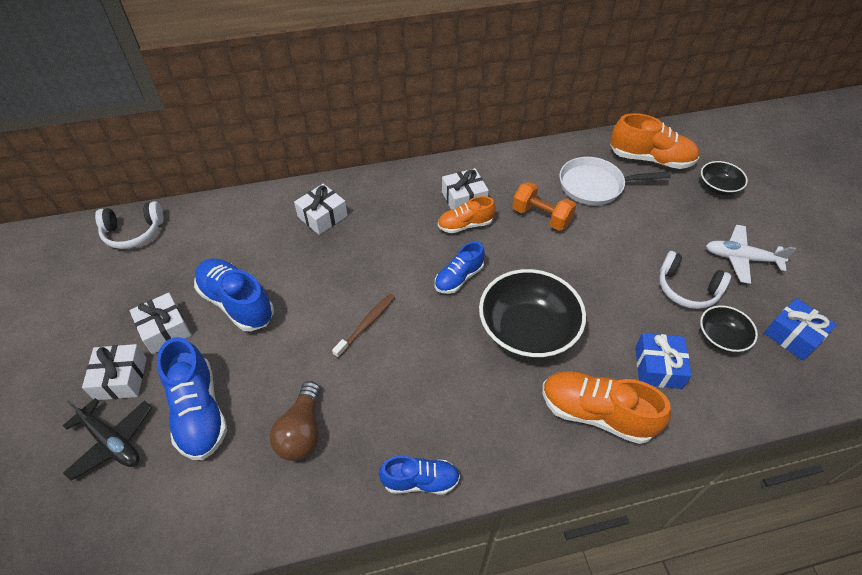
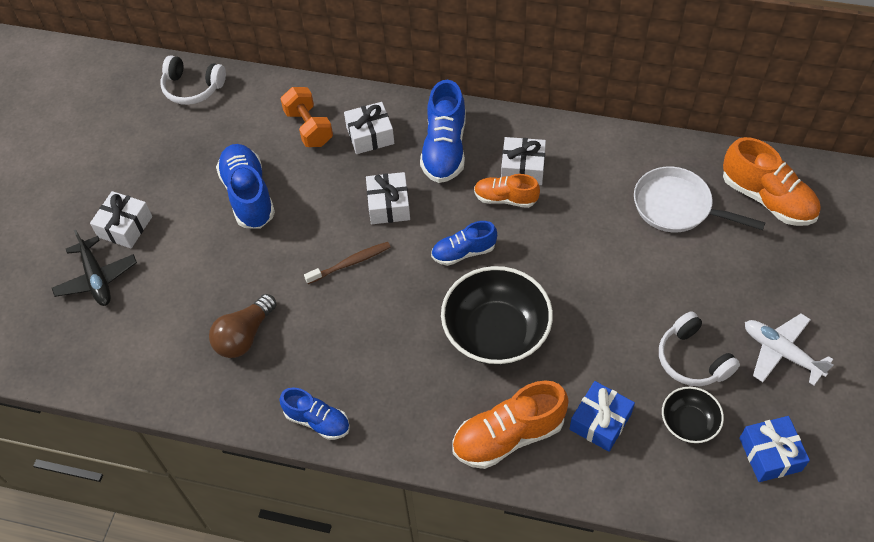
camera: 30 degrees right, 5 degrees up
white gift [129,293,191,354] -> white gift moved to [366,172,410,224]
blue shoe [157,337,227,460] -> blue shoe moved to [420,80,466,183]
orange dumbbell [512,182,576,231] -> orange dumbbell moved to [280,87,333,147]
orange shoe [543,371,671,444] -> orange shoe turned 75 degrees counterclockwise [452,381,569,469]
black bowl [701,161,748,196] -> none

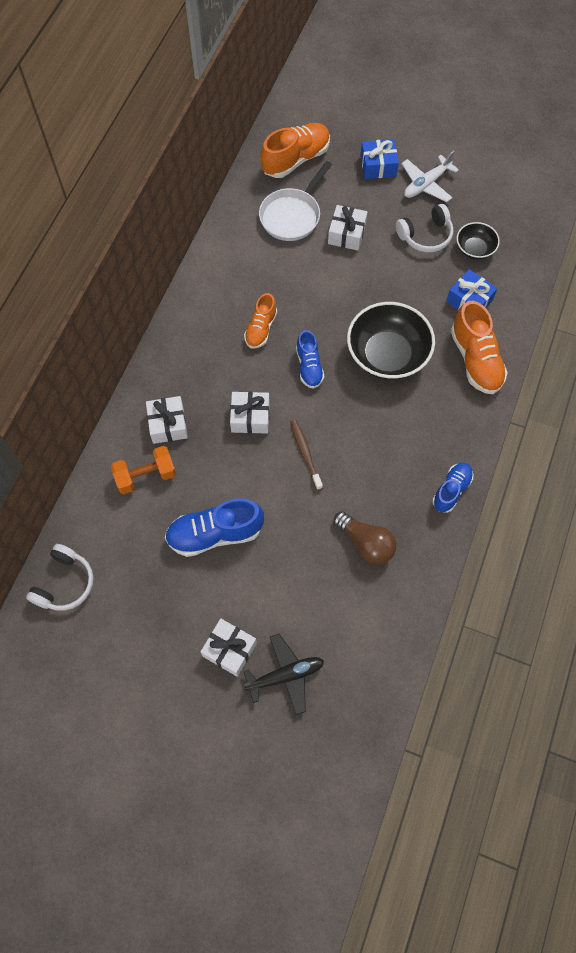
camera: 85 degrees left, 10 degrees up
blue shoe [420,80,466,183] -> none
white gift [501,137,546,185] -> white gift moved to [328,205,368,251]
blue gift [739,416,810,482] -> blue gift moved to [360,139,399,179]

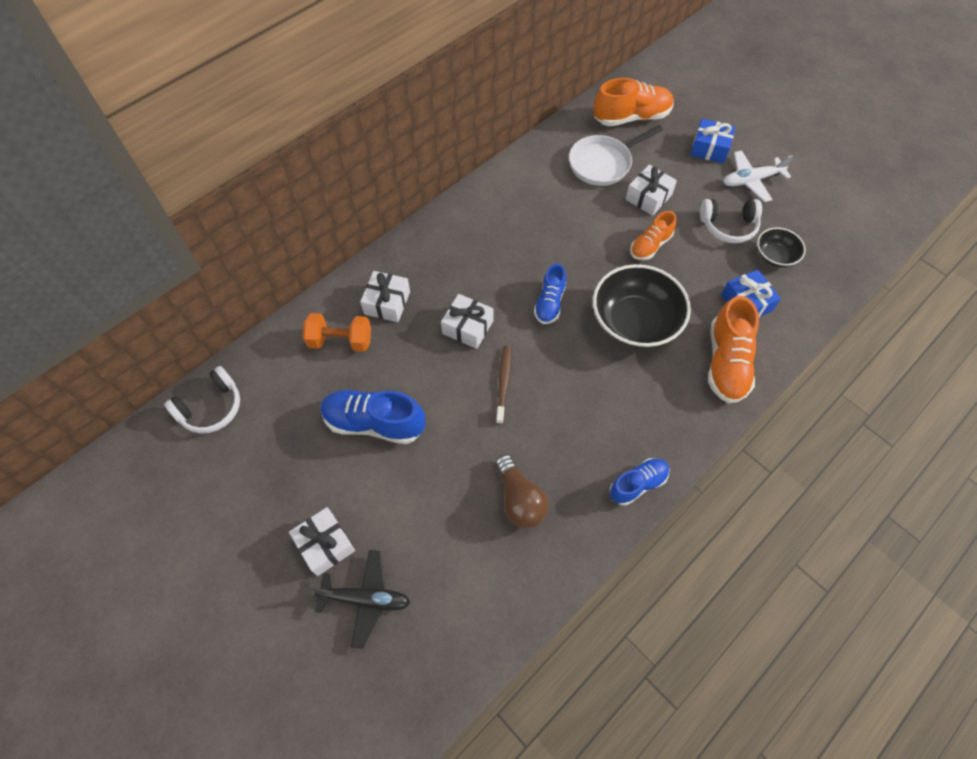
camera: 25 degrees right, 5 degrees down
orange shoe [244,293,277,348] -> orange shoe moved to [630,211,676,260]

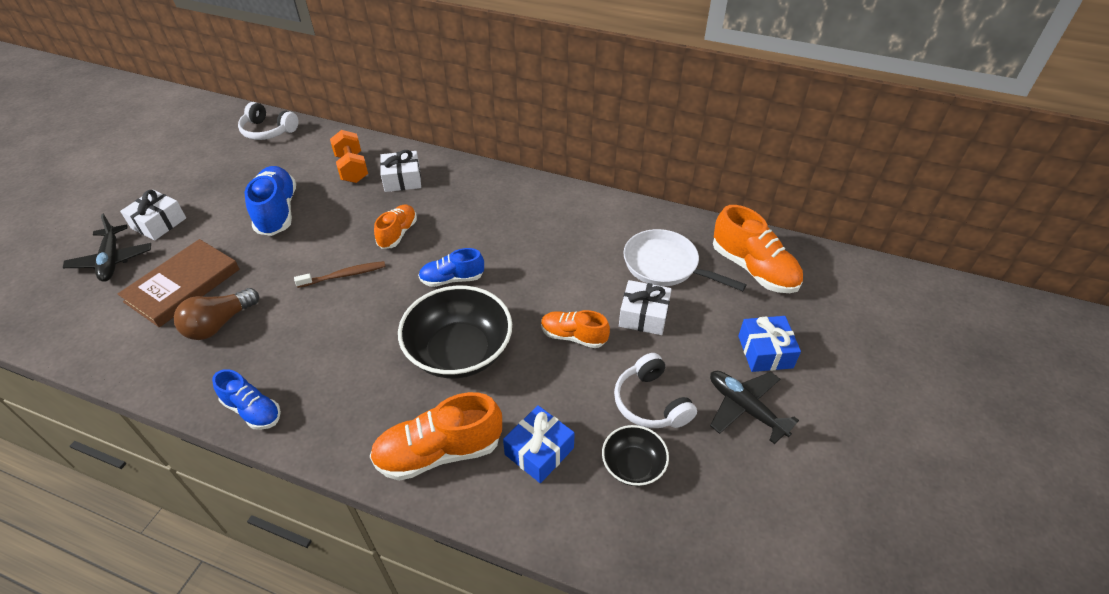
camera: 65 degrees right, 15 degrees down
white gift [441,294,494,349] -> orange shoe [374,205,417,249]
white plane [723,150,793,202] -> black plane [710,371,799,444]
none -> brown book [118,239,240,327]

